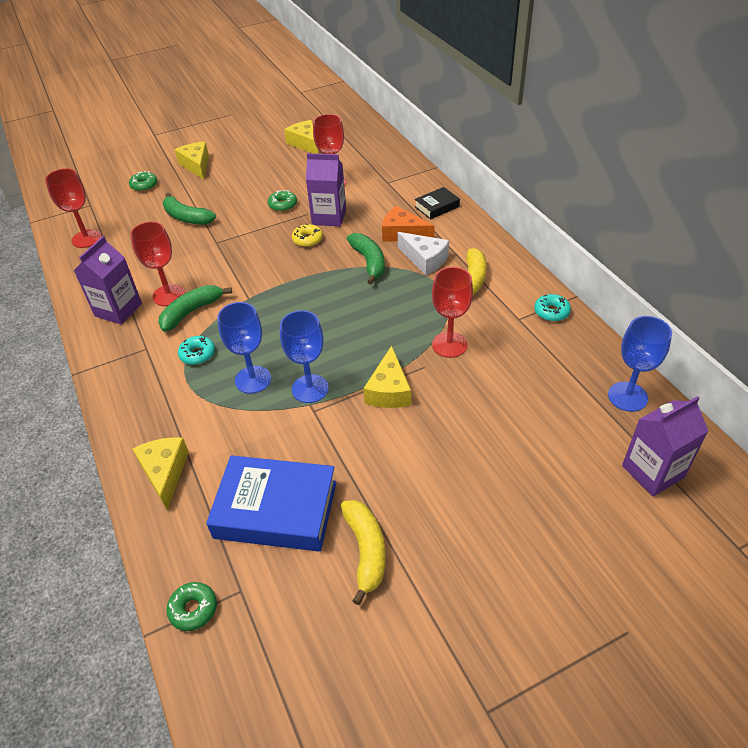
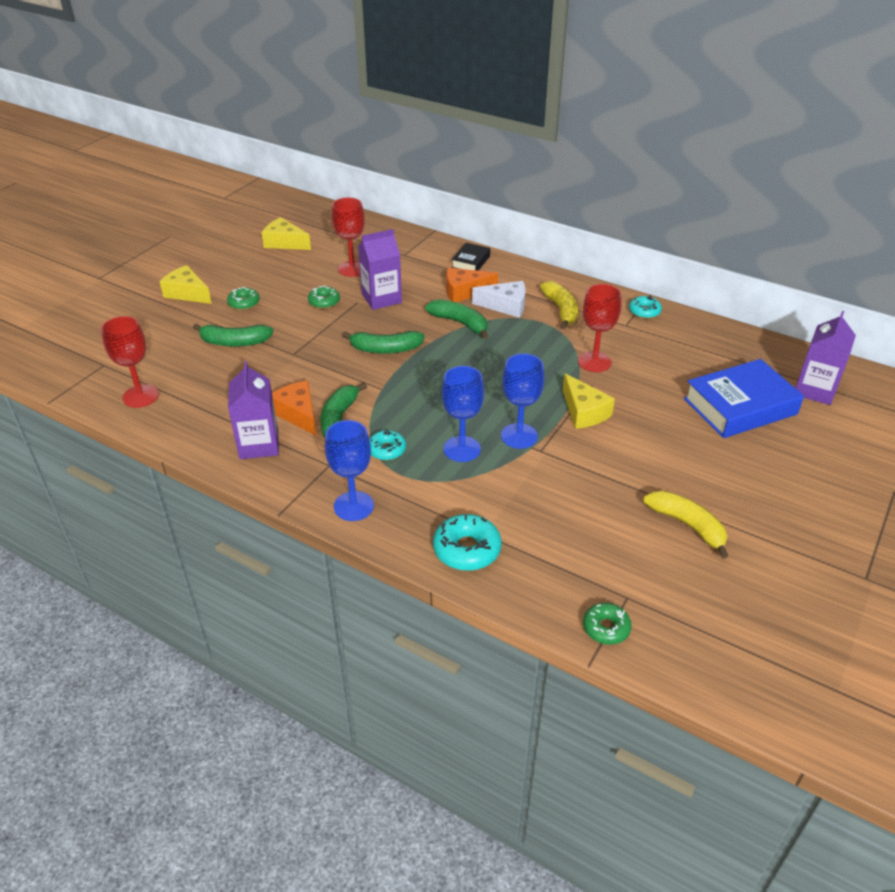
camera: 35 degrees left, 5 degrees down
green donut [129,171,158,192] -> green donut moved to [227,287,260,310]
red goblet [130,221,185,306] -> orange cheese [272,380,316,436]
yellow cheese [133,437,189,510] -> turquoise donut [433,514,502,571]
blue book [206,455,337,552] -> blue book moved to [684,359,804,438]
yellow donut [292,224,323,247] -> none
blue goblet [608,316,672,412] -> blue goblet moved to [325,420,374,521]
none -> green banana [342,331,425,354]

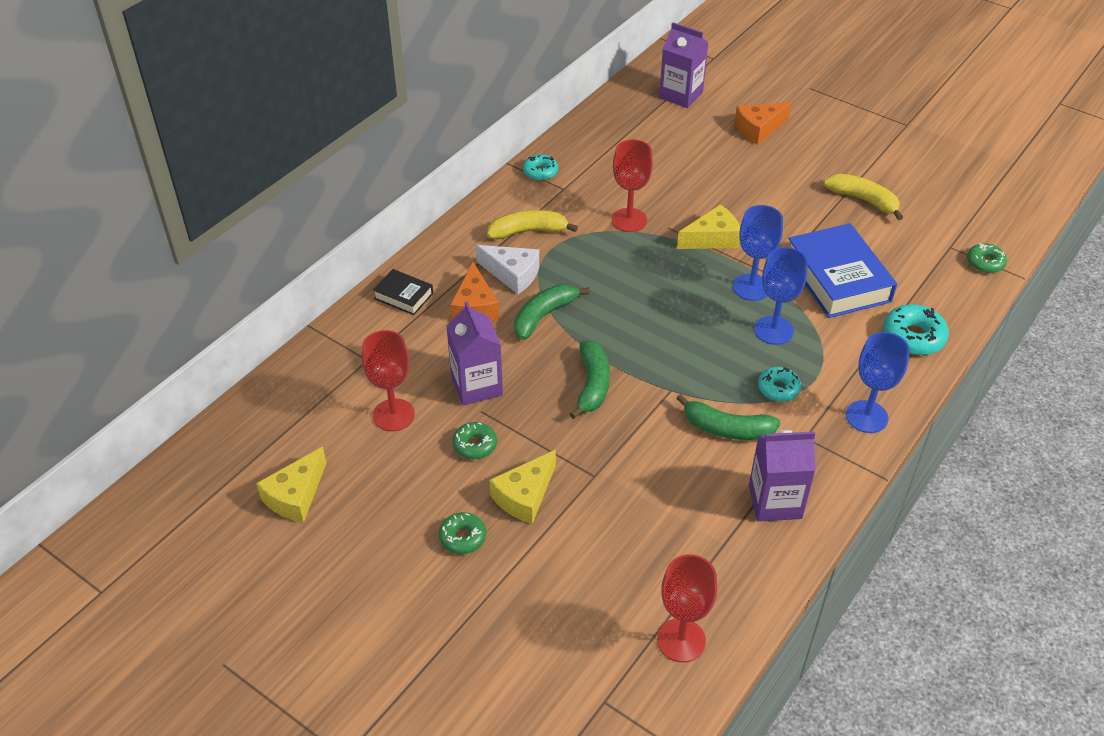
camera: 85 degrees left, 5 degrees up
yellow cheese [160,265,212,304] -> yellow cheese moved to [490,450,556,524]
green banana [193,324,273,347] -> none
orange cheese [272,380,316,436] -> orange cheese moved to [734,102,791,145]
white cheese [472,281,526,318] -> white cheese turned 105 degrees clockwise [476,245,539,294]
yellow banana [643,490,729,559] -> yellow banana turned 75 degrees clockwise [824,174,903,220]
blue book [684,359,804,438] -> blue book moved to [788,223,897,318]

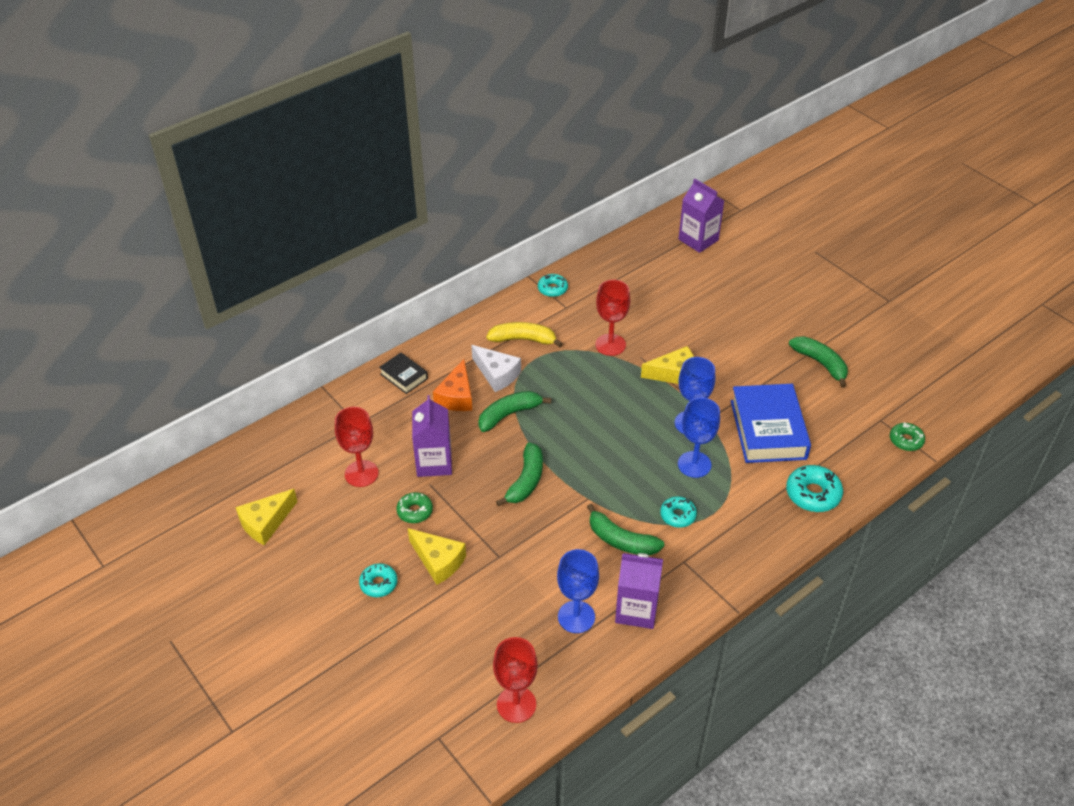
camera: 15 degrees right, 0 degrees up
green donut [439,512,486,554] -> turquoise donut [359,563,397,597]
yellow cheese [490,450,556,524] -> yellow cheese turned 105 degrees counterclockwise [408,528,466,585]
orange cheese [734,102,791,145] -> none
yellow banana [824,174,903,220] -> green banana [789,336,848,388]
blue goblet [846,332,910,433] -> blue goblet moved to [557,549,599,633]

